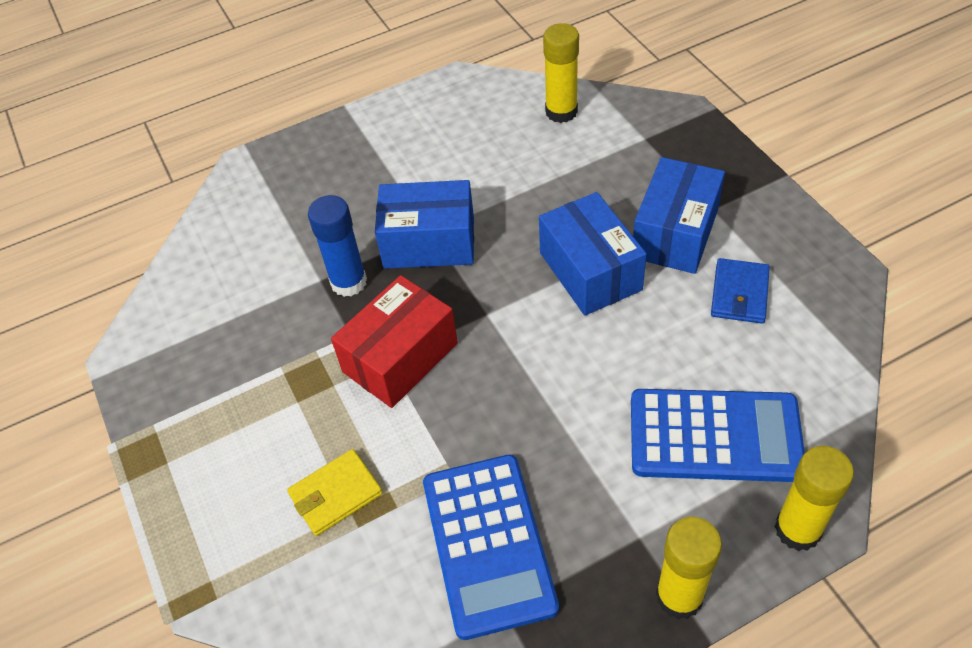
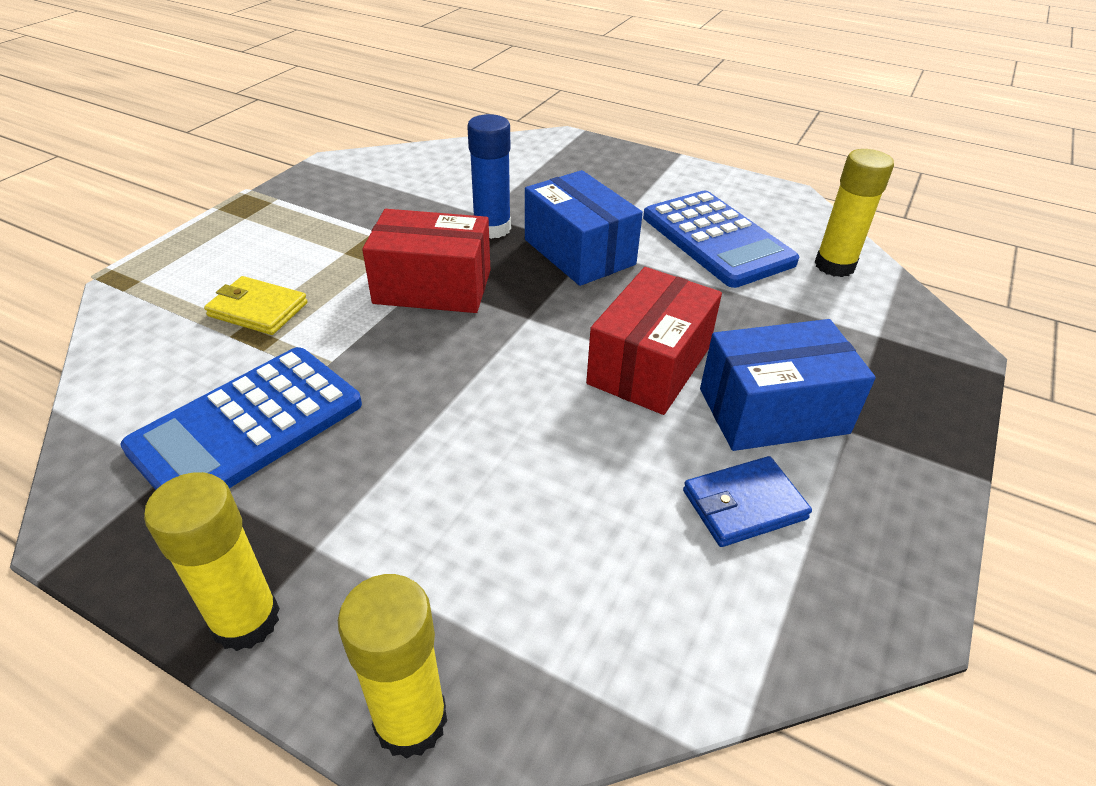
camera: 50 degrees right, 10 degrees down
blue box [539,192,647,316] -> red box [586,267,722,415]
blue calculator [631,389,805,482] -> blue calculator moved to [643,191,799,288]

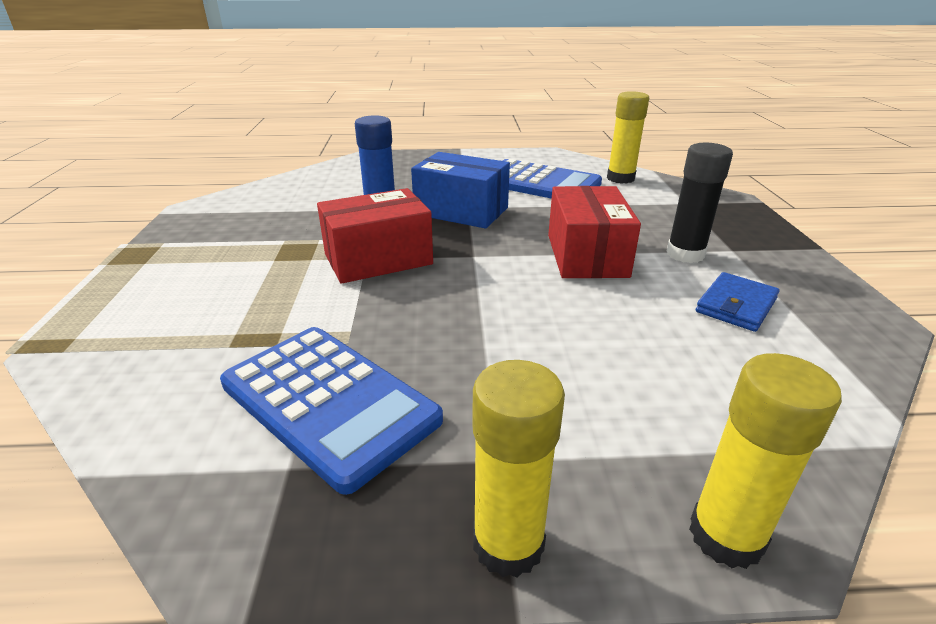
camera: 30 degrees left, 10 degrees down
blue calculator [120,347,362,490] -> blue calculator turned 60 degrees counterclockwise [220,327,443,495]
yellow wallet [204,276,308,335] -> none
blue box [700,319,876,451] -> black glue stick [667,143,733,263]

